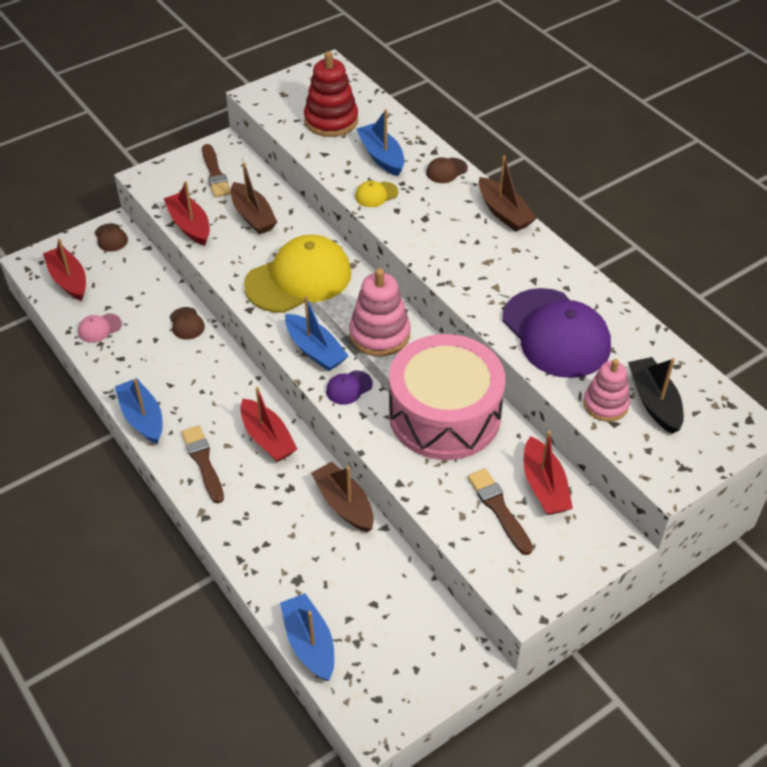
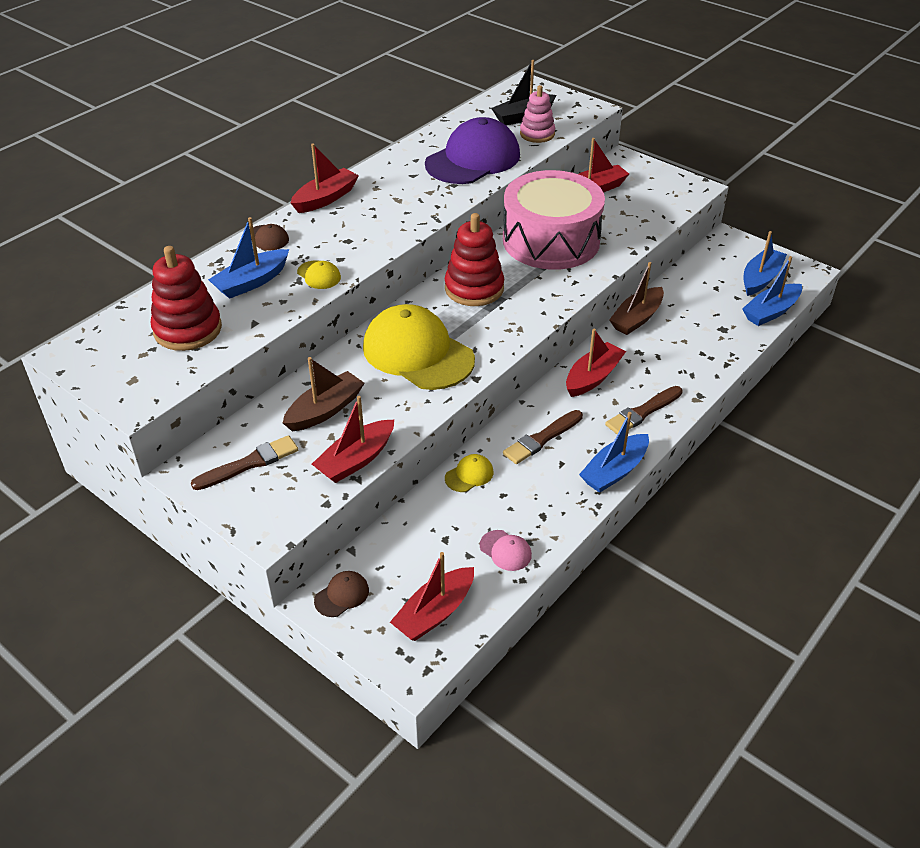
camera: 105 degrees left, 5 degrees down
brown cap [170,307,205,340] -> yellow cap [445,454,493,492]
blue boat [285,296,349,371] -> blue boat moved to [744,231,787,296]
purple cap [326,370,373,405] -> none
pink stacking toy [349,268,411,357] -> red stacking toy [445,213,504,306]
brown brush [468,468,533,555] -> brown brush moved to [503,410,583,464]
brown boat [479,156,537,232] -> red boat [291,144,359,213]

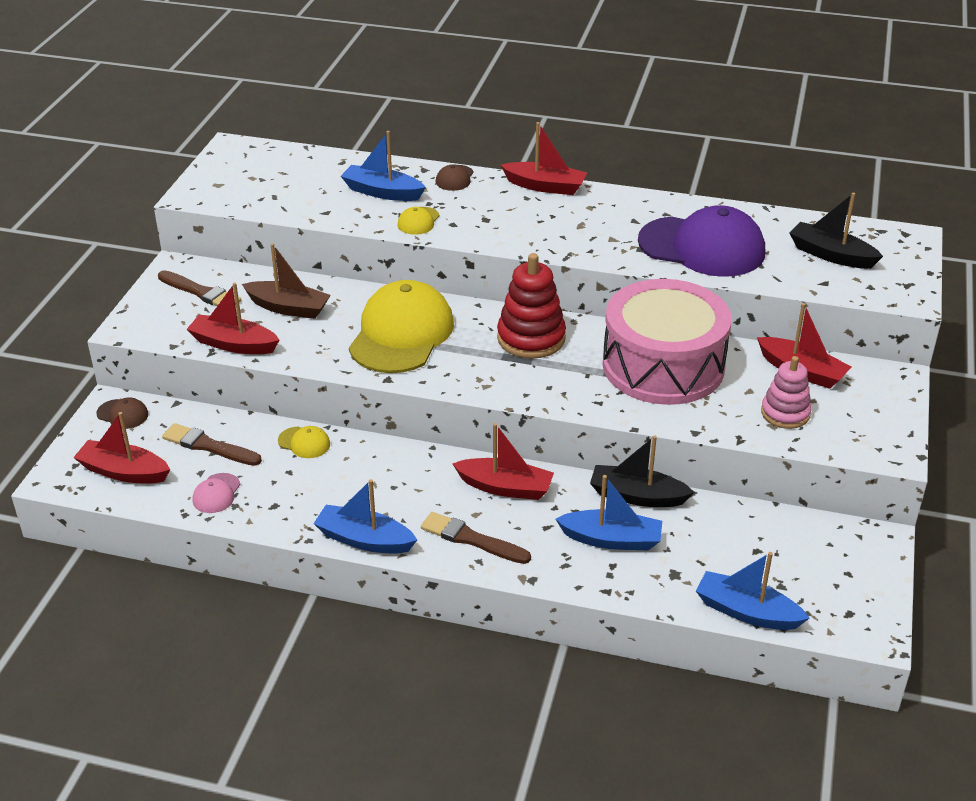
camera: 65 degrees right, 5 degrees down
red stacking toy [151,246,222,351] -> none
brown brush [503,410,583,464] -> brown brush moved to [162,423,262,466]
pink stacking toy [520,85,555,143] -> pink stacking toy moved to [761,356,812,429]
brown boat [609,262,664,335] -> black boat [590,435,694,507]
blue boat [744,231,787,296] -> blue boat moved to [556,475,662,550]

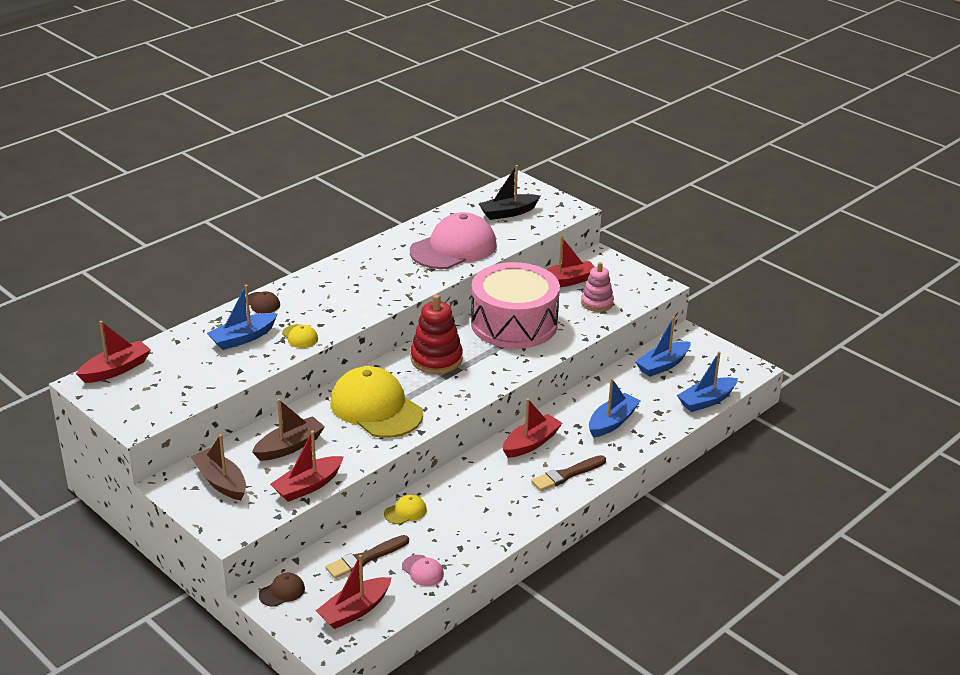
camera: 60 degrees left, 5 degrees down
brown brush [158,270,241,306] -> brown boat [191,434,246,500]
blue boat [313,479,417,554] -> blue boat moved to [635,316,690,377]
red boat [501,122,587,195] -> red boat moved to [76,321,151,383]
black boat [590,435,694,507] -> none
purple cap [638,205,765,277] -> pink cap [410,212,497,269]

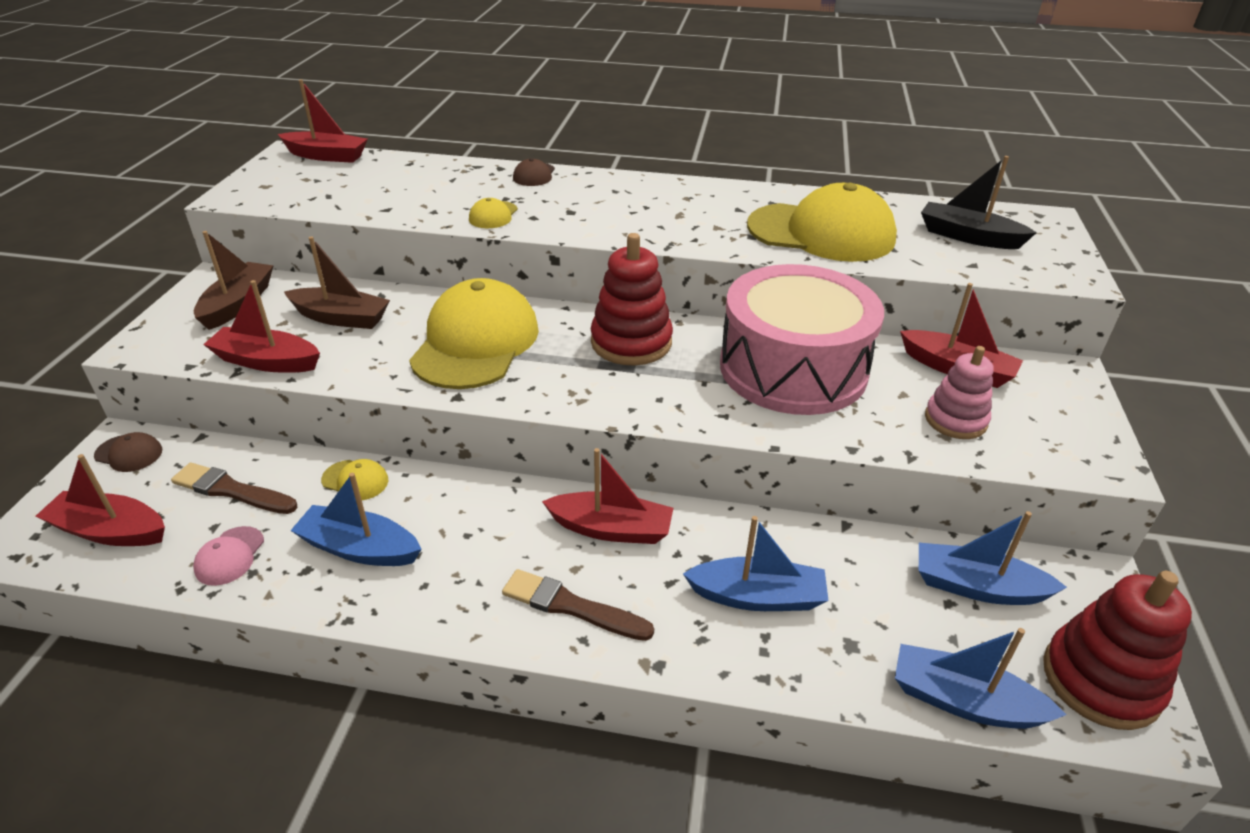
camera: 55 degrees right, 5 degrees up
blue boat [207,285,278,350] -> blue boat moved to [290,473,422,566]
pink cap [410,212,497,269] -> yellow cap [747,183,897,262]
none -> red stacking toy [1043,571,1192,730]

